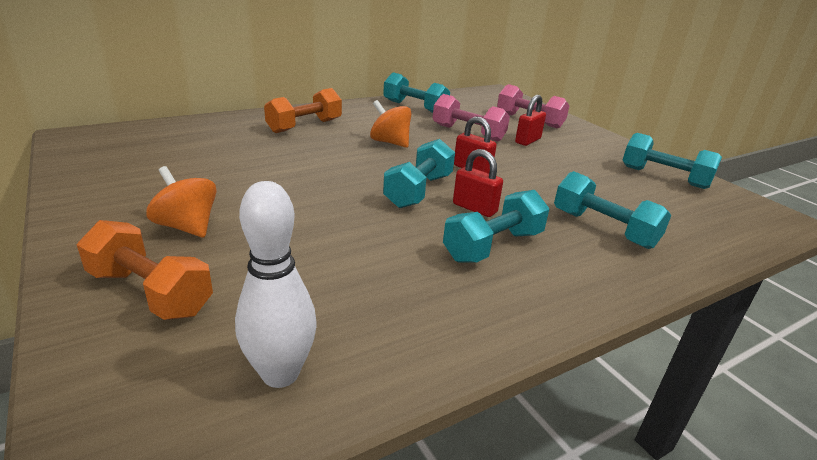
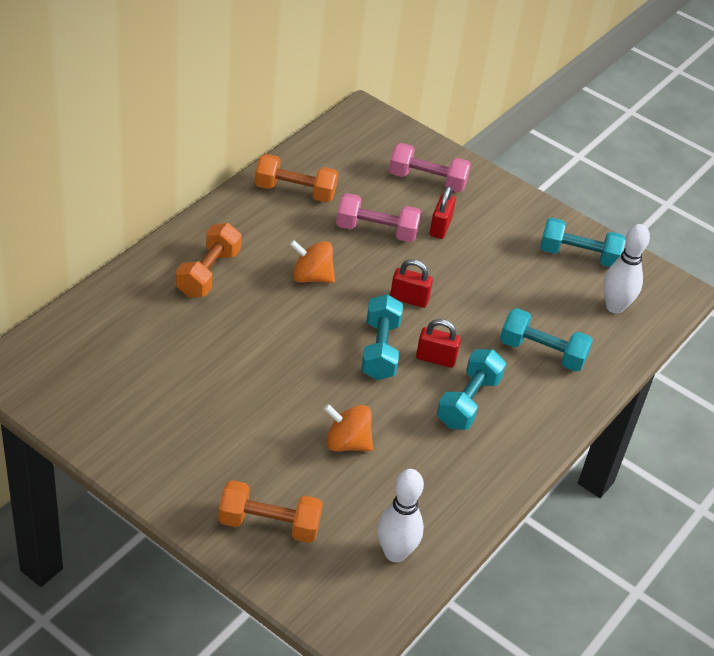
camera: 25 degrees left, 15 degrees up
orange spinning top [146,166,217,238] -> orange spinning top moved to [324,404,373,451]
turquoise dumbbell [383,72,450,113] -> orange dumbbell [255,154,338,203]
none -> white bowling pin [603,224,650,314]

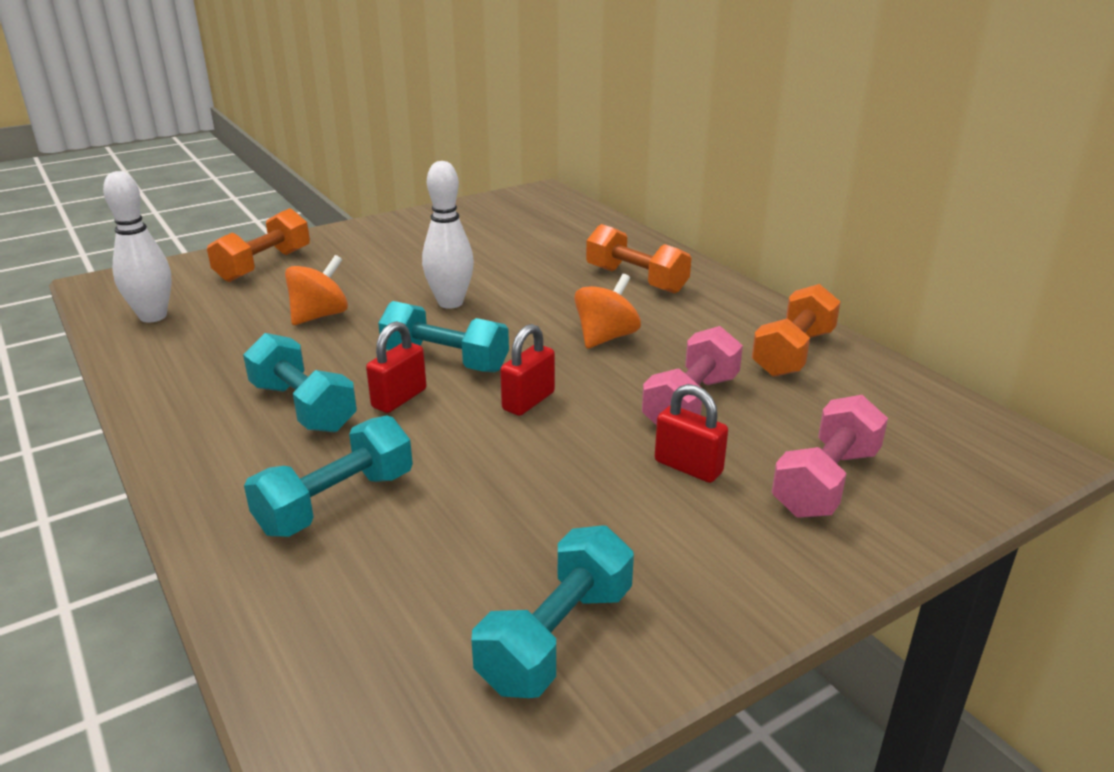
camera: 115 degrees right, 15 degrees down
white bowling pin [603,224,650,314] -> white bowling pin moved to [422,161,474,309]

